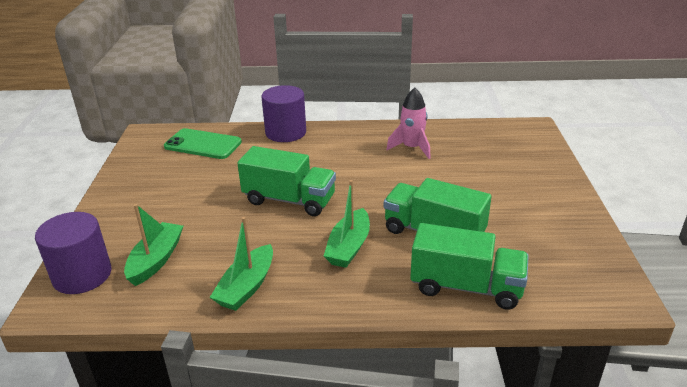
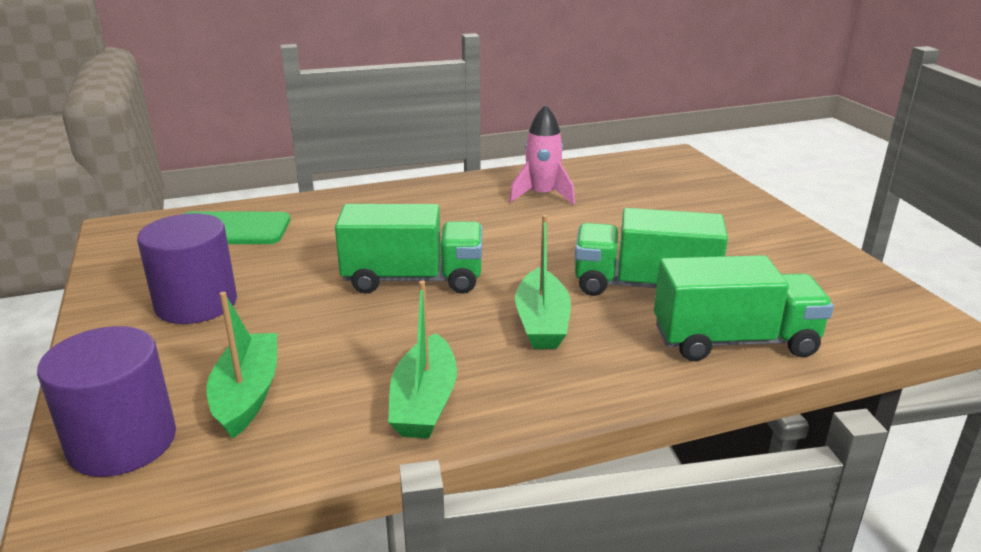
camera: 20 degrees left, 5 degrees down
purple cylinder [261,85,306,142] -> purple cylinder moved to [137,213,237,324]

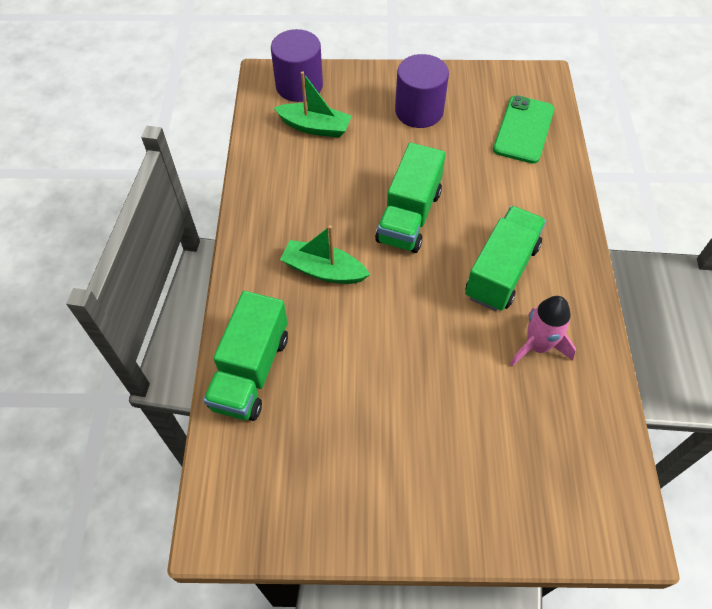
camera: 110 degrees right, 30 degrees up
green boat [388,281,457,439] -> none
green truck [575,208,728,296] -> green truck moved to [465,206,546,311]

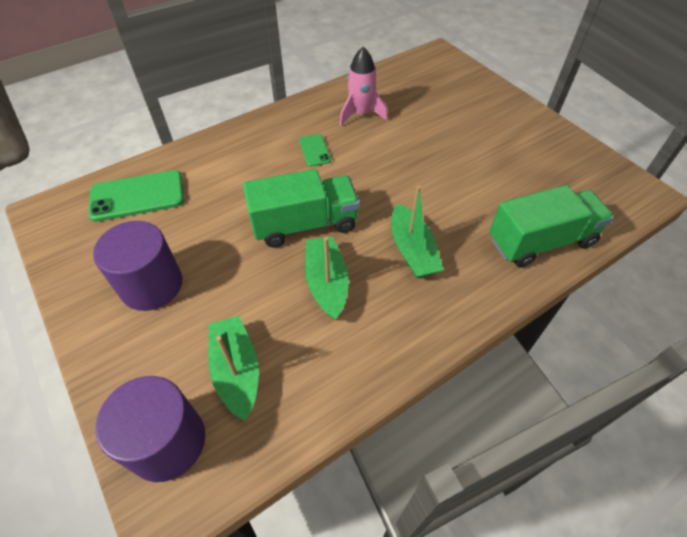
camera: 125 degrees left, 5 degrees down
green truck [465,206,546,311] -> green phone [299,134,331,167]
none -> green boat [305,236,349,320]

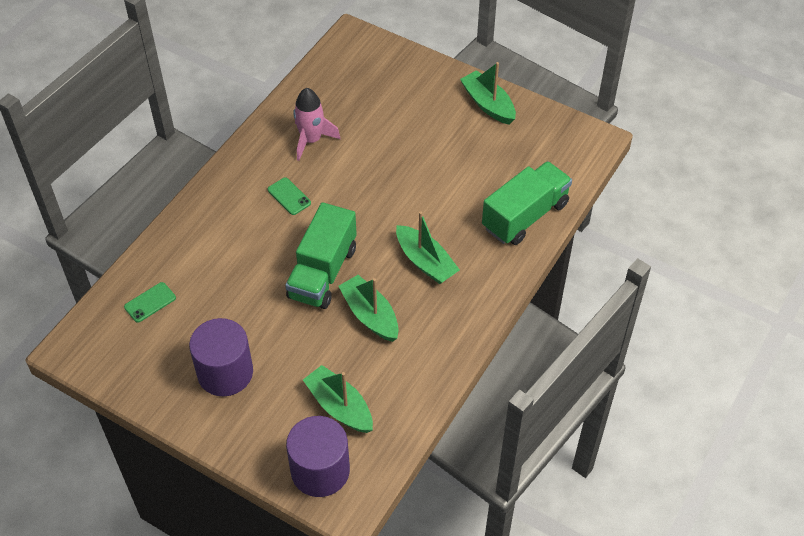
camera: 25 degrees left, 0 degrees up
green phone [88,170,184,222] -> green phone [124,282,176,323], size x0.53
green truck [243,169,360,247] -> green truck turned 150 degrees clockwise [285,202,357,309]
none -> green boat [460,62,516,124]

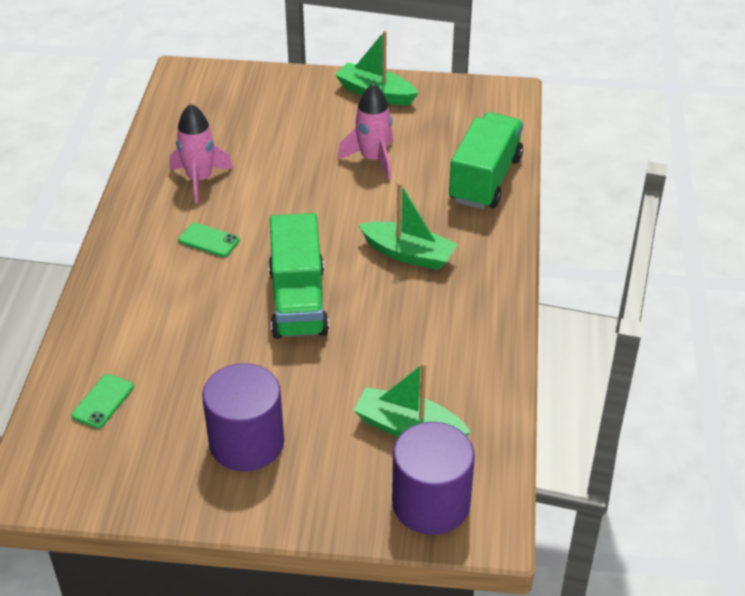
camera: 25 degrees left, 10 degrees down
green boat [338,275,399,342] -> none
none -> pink rocket [338,84,393,180]

